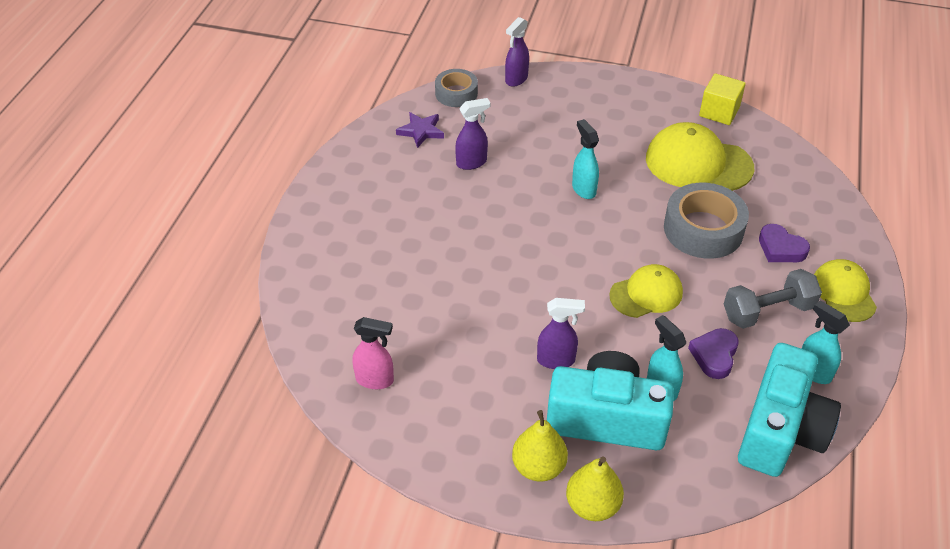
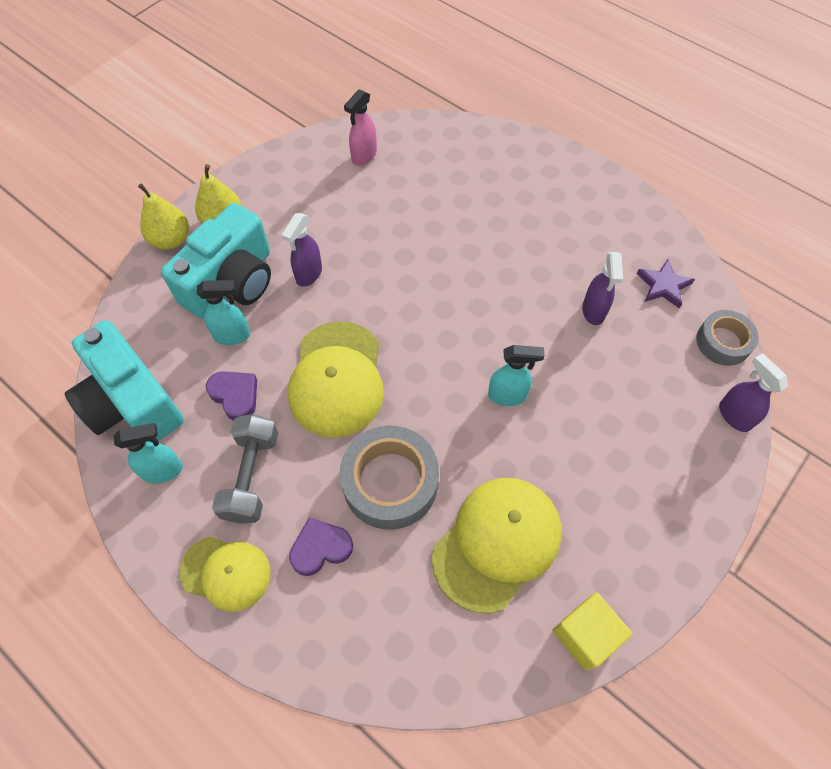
camera: 115 degrees right, 15 degrees up
yellow cap [609,264,683,318] -> yellow cap [288,321,384,438], size x1.60

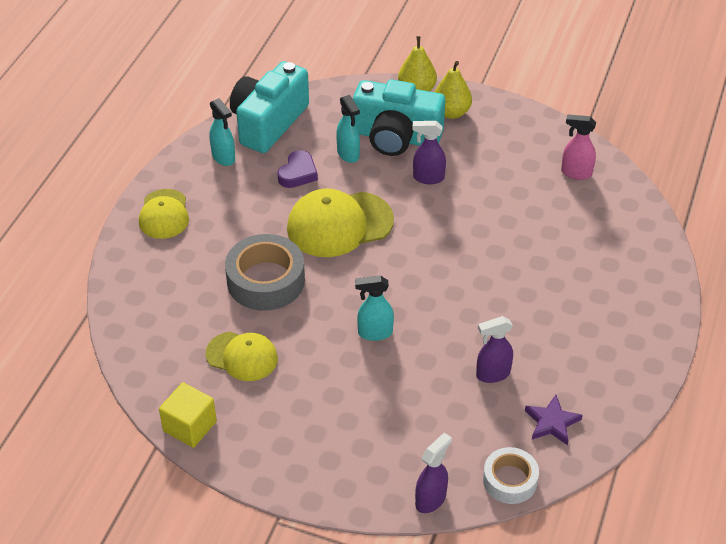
camera: 70 degrees right, 15 degrees down
grey dumbbell [212,414,278,524] -> none
purple heart [289,518,353,576] -> none
yellow cap [432,478,562,613] -> yellow cap [206,332,278,381], size x0.63
turquoise spray bottle [488,345,545,406] -> turquoise spray bottle turned 105 degrees clockwise [355,276,394,341]
grey tape [696,310,759,366] -> white tape [483,447,539,504]

